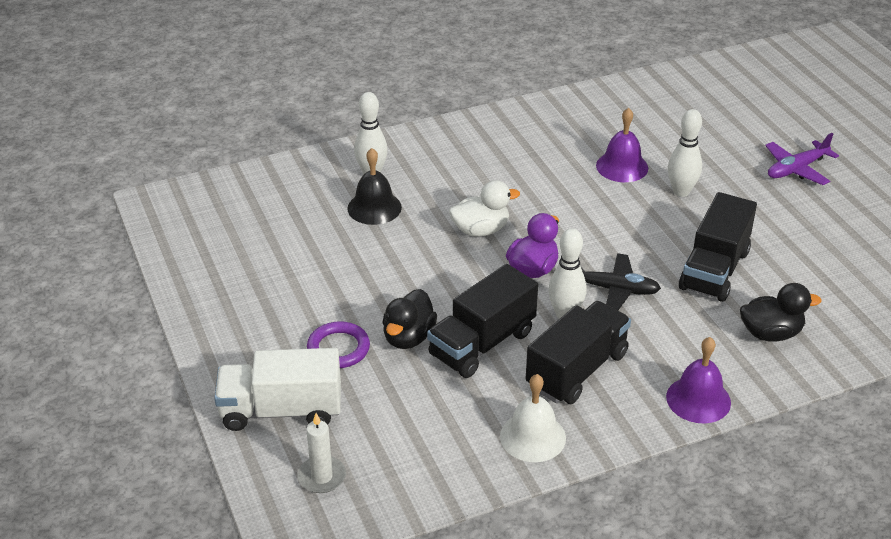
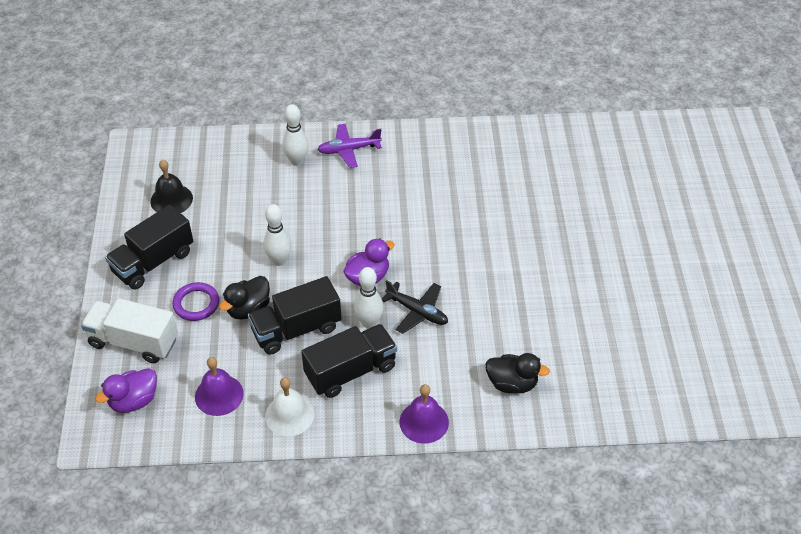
camera: 20 degrees right, 10 degrees up
white candle [298,413,346,493] -> purple duck [95,368,157,413]
black bell [347,148,402,225] -> black bell moved to [150,159,193,213]
white duck [449,180,520,237] -> none
purple bell [596,108,648,182] -> purple bell moved to [195,357,244,416]
white bowling pin [668,109,702,197] -> white bowling pin moved to [263,204,292,266]
black truck [679,192,757,302] -> black truck moved to [105,205,193,290]
purple plane [765,133,839,185] -> purple plane moved to [317,124,382,168]

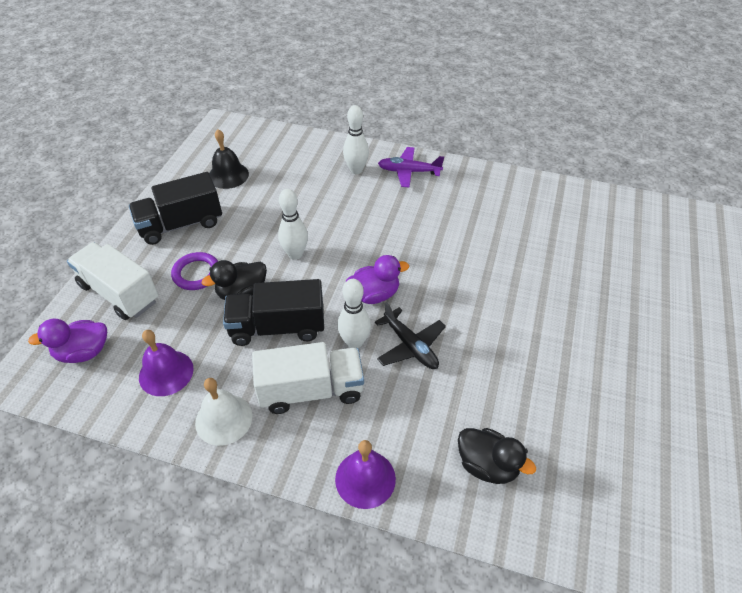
camera: 20 degrees right, 0 degrees up
black truck [301,324,397,398] -> white truck [252,342,364,414]

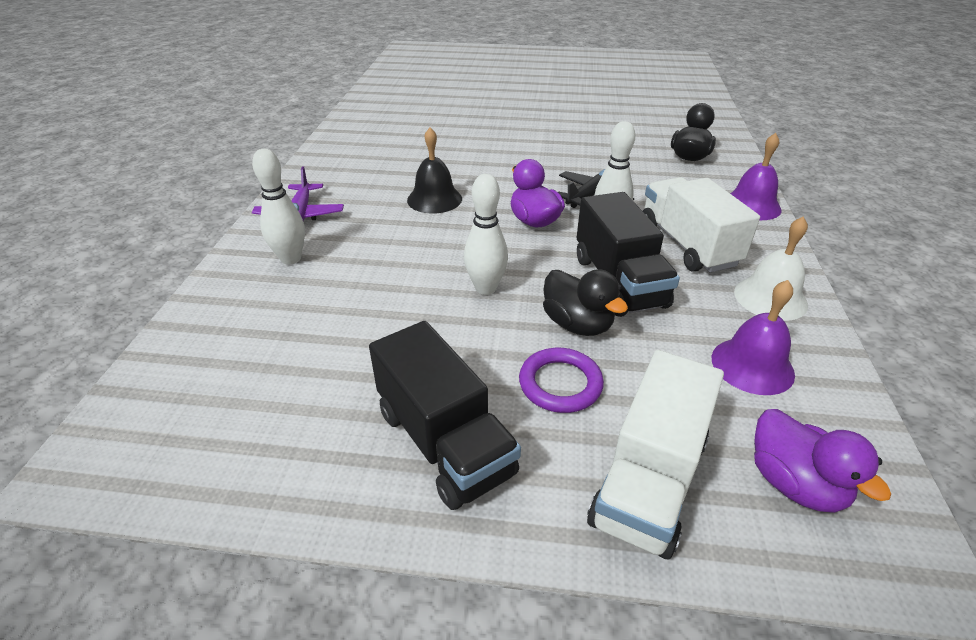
camera: 100 degrees left, 10 degrees down
black bell [209,129,249,189] -> black bell moved to [407,128,462,214]

